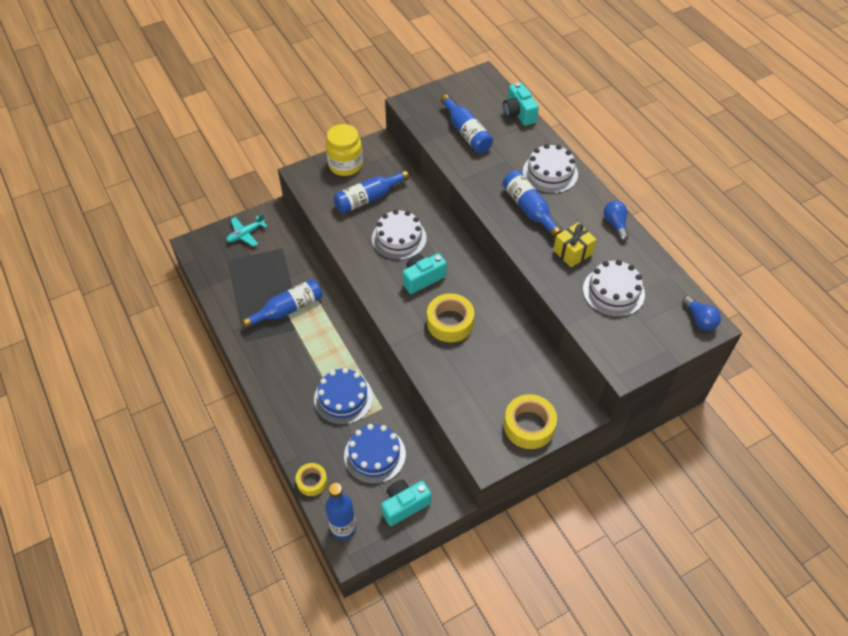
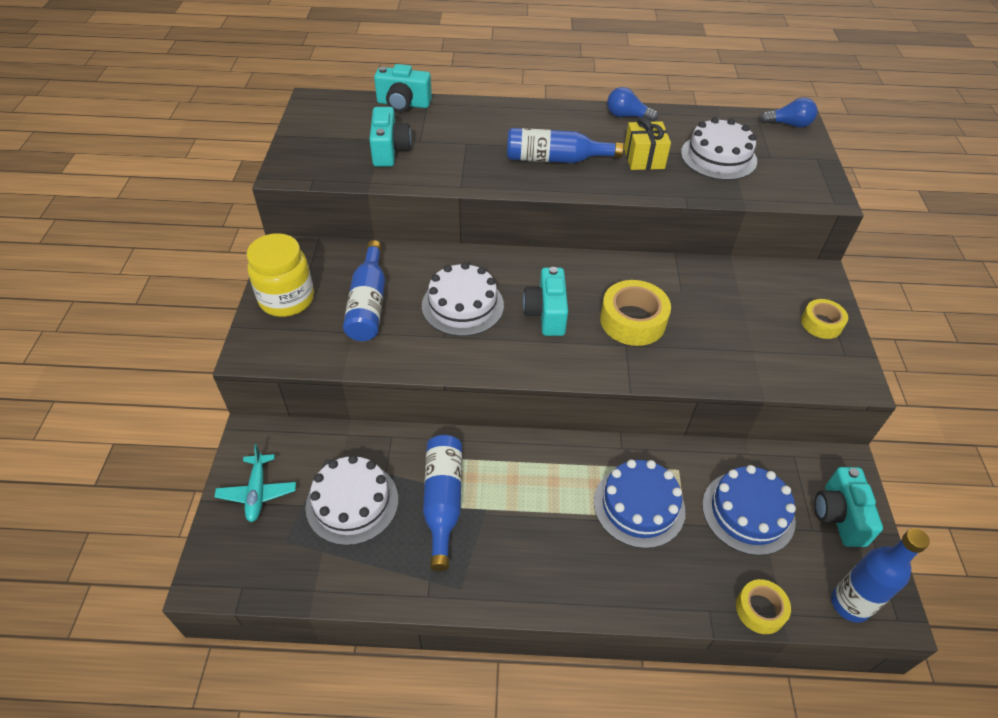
camera: 60 degrees left, 5 degrees down
blue bottle [441,94,493,153] -> turquoise camera [369,107,412,167]
yellow tape [504,394,557,449] -> yellow tape [801,299,848,339], size x0.61
white cake [523,144,578,194] -> white cake moved to [306,455,398,546]

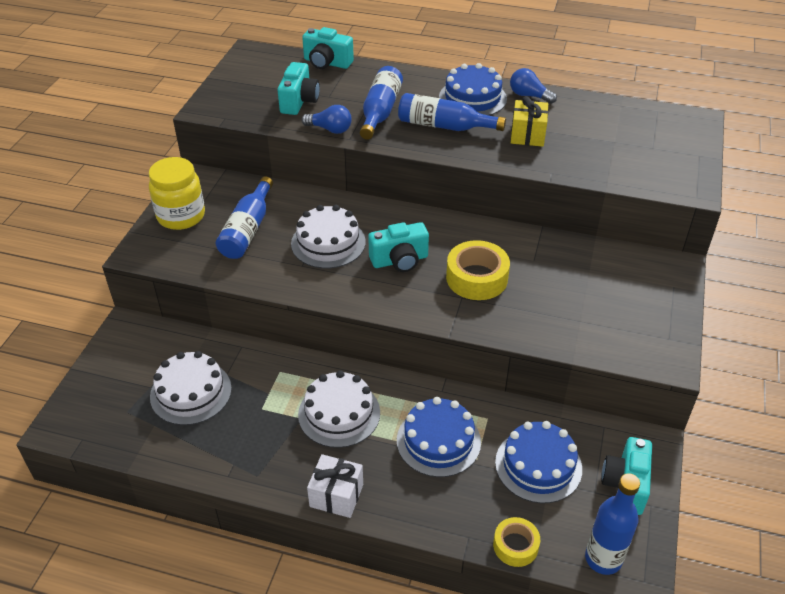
camera: 15 degrees right, 5 degrees down
turquoise plane [214,444,296,522] -> none
blue bottle [423,435,462,571] -> blue bottle moved to [360,66,403,140]
turquoise camera [523,267,568,336] -> turquoise camera turned 120 degrees counterclockwise [368,222,429,272]
white cake [681,117,757,180] -> white cake moved to [298,370,380,448]
blue light bulb [759,97,817,128] -> blue light bulb moved to [302,105,352,134]
yellow tape [801,299,848,339] -> none
none -> white gift [307,454,363,518]
none -> blue cake [439,63,507,116]

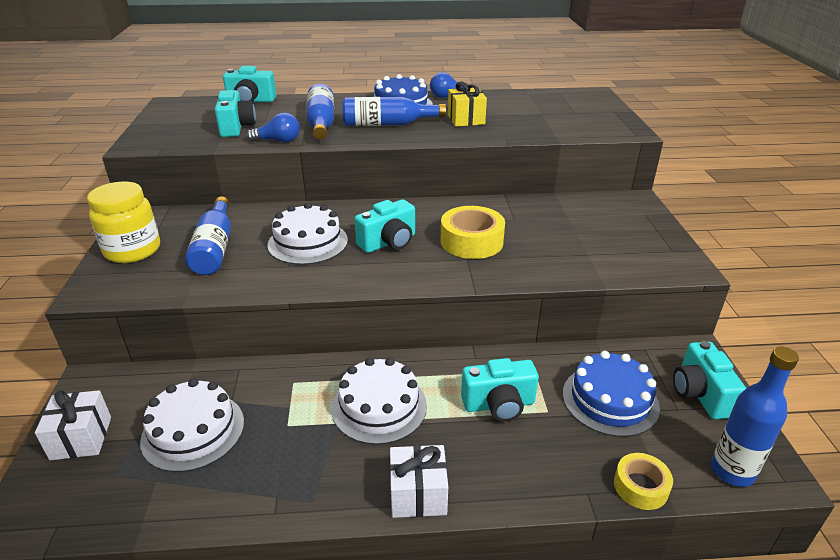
camera: 20 degrees left, 10 degrees down
blue cake [397,397,481,477] -> turquoise camera [461,358,539,422]
none -> white gift [35,390,111,460]

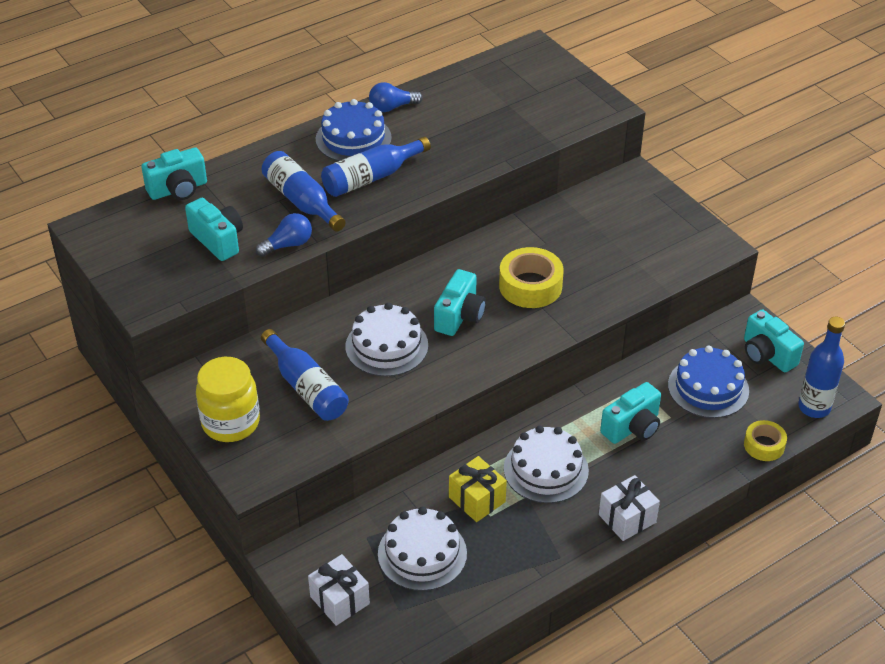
camera: 30 degrees left, 10 degrees up
yellow gift [448,82,487,127] -> yellow gift moved to [449,456,507,522]

